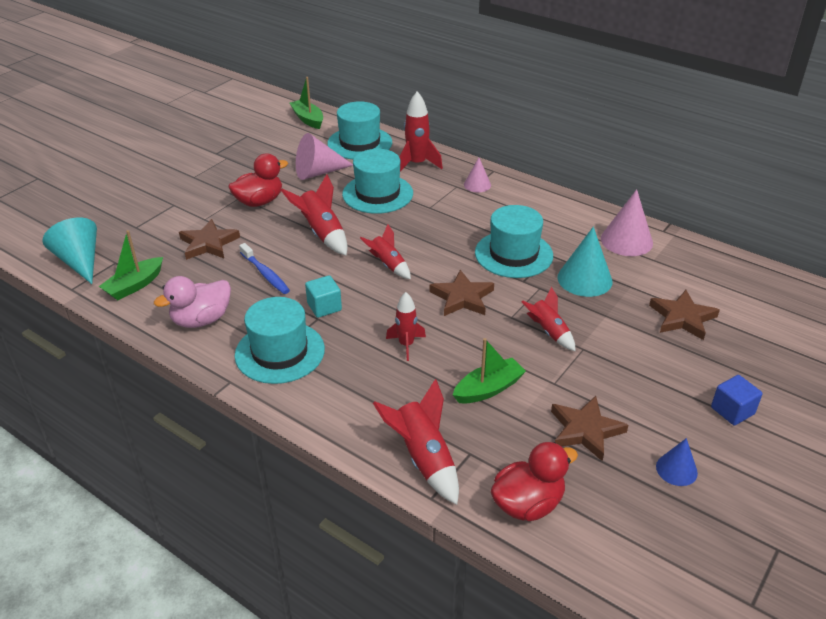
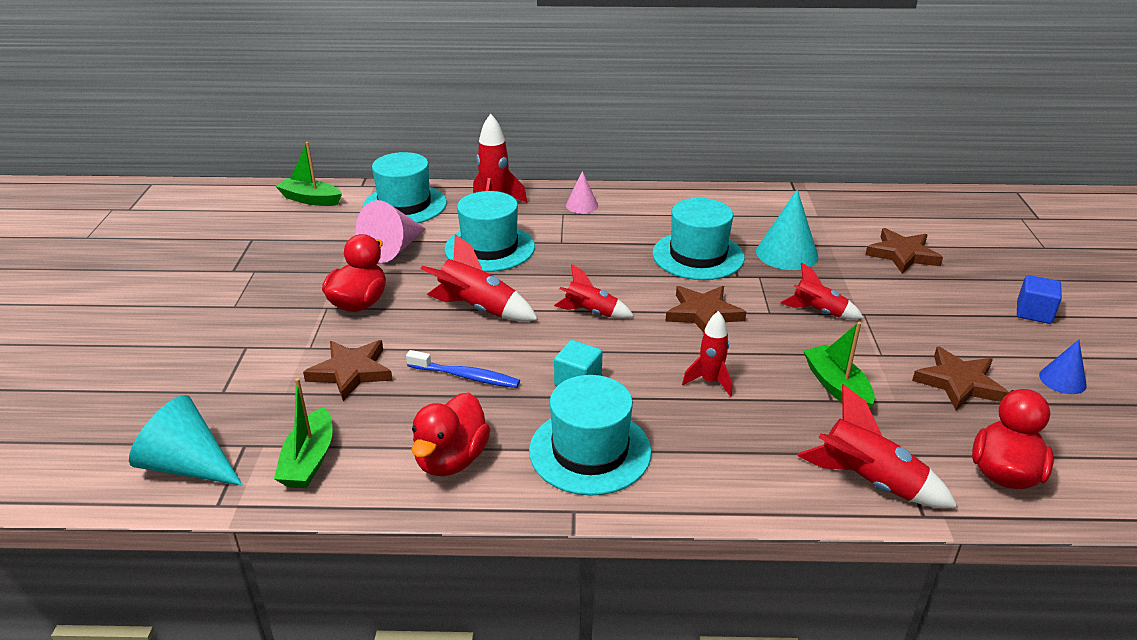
camera: 35 degrees left, 5 degrees down
pink duck [154,276,231,328] -> red duck [412,393,490,476]
green boat [453,338,526,403] -> green boat turned 45 degrees counterclockwise [803,322,875,408]
pink cone [601,189,653,256] -> none

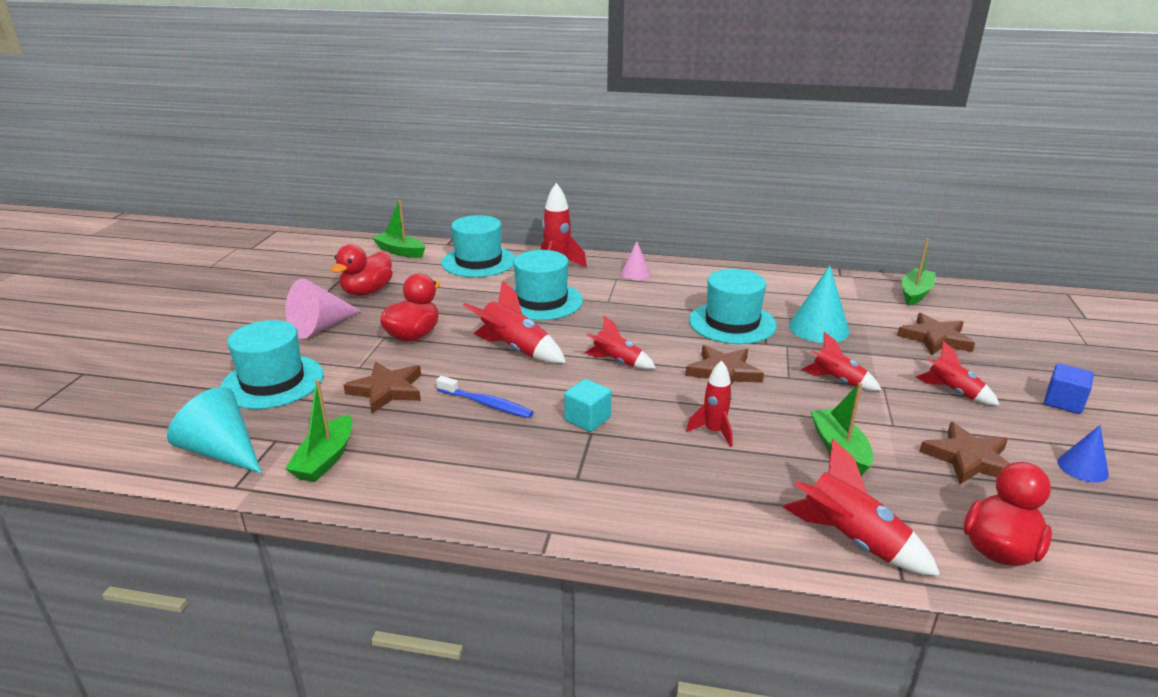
camera: 10 degrees right, 5 degrees down
pink cone [356,200,426,263] -> pink cone moved to [286,279,362,339]
red duck [412,393,490,476] -> red duck moved to [331,244,393,296]
turquoise hat [529,375,652,496] -> turquoise hat moved to [221,320,324,409]
none -> green boat [901,238,935,306]
none -> red rocket [915,341,1000,405]

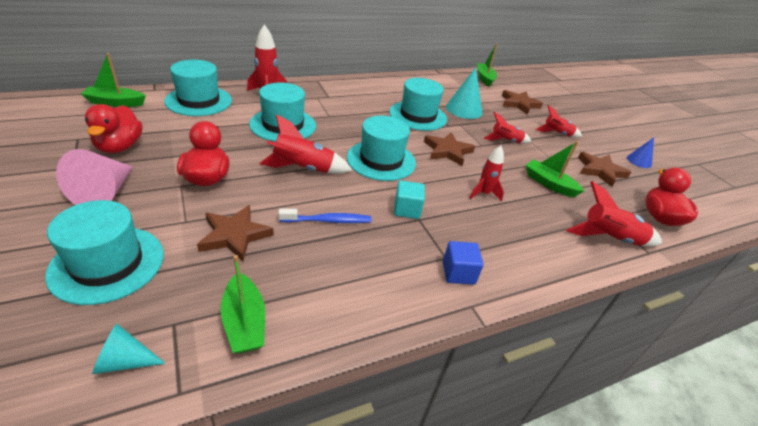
camera: 40 degrees left, 10 degrees up
turquoise cone [167,387,262,473] -> turquoise cone [92,324,166,374], size x0.58
red rocket [585,316,656,369] -> turquoise hat [347,116,416,181]
pink cone [621,241,651,280] -> none
blue cube [1044,363,1094,414] -> blue cube moved to [443,241,484,285]

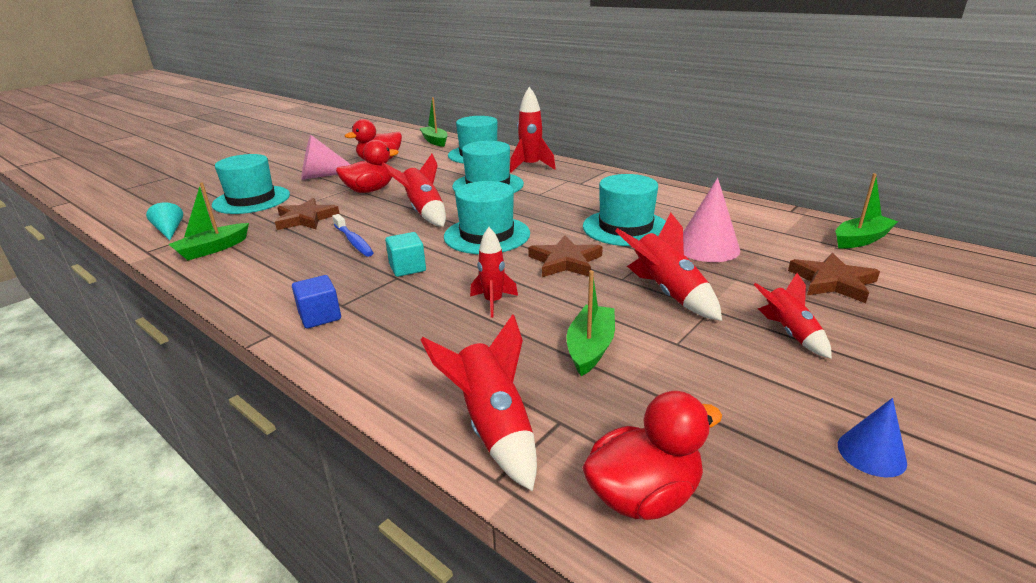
camera: 70 degrees right, 10 degrees down
turquoise cone [446,67,483,119] -> pink cone [683,178,740,262]
red rocket [484,112,531,143] -> red rocket [615,213,722,321], size x1.51
brown star [578,152,631,187] -> none

